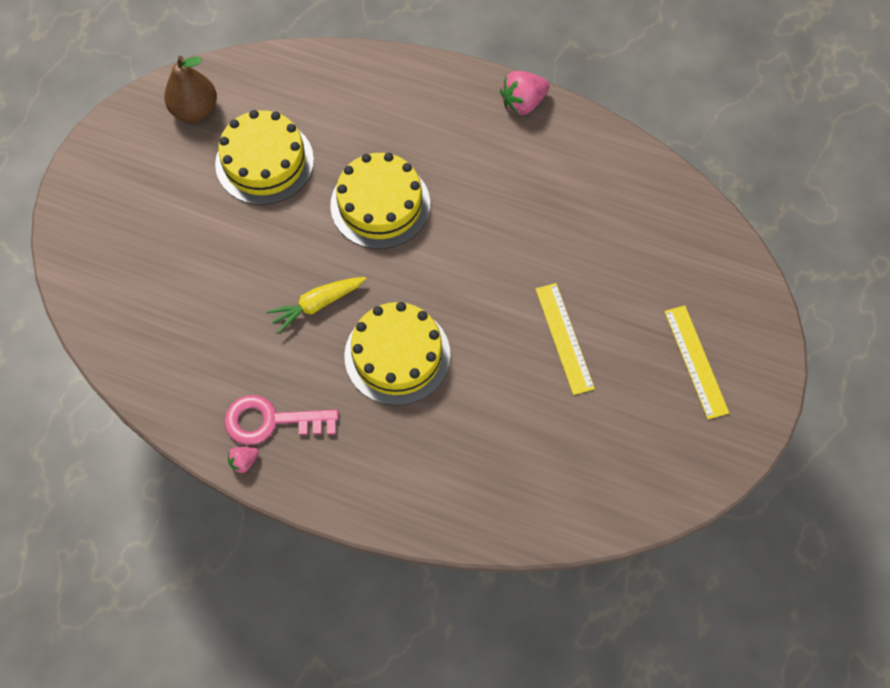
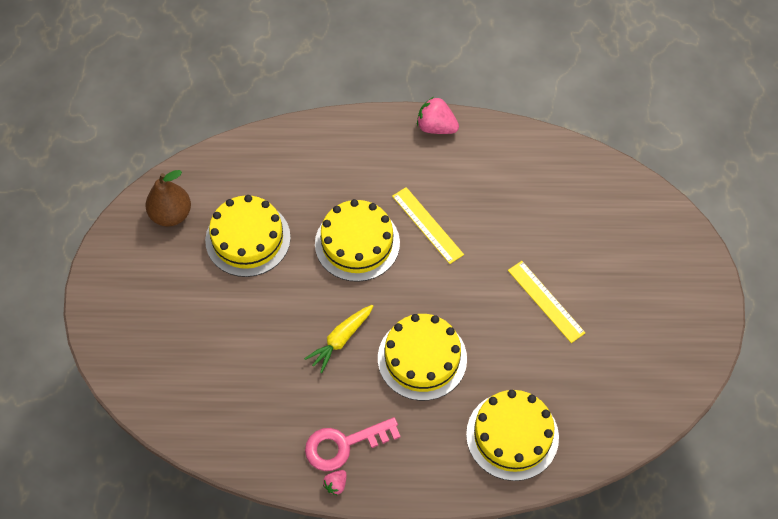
camera: 20 degrees left, 5 degrees down
pink strawberry [500,71,550,115] -> pink strawberry turned 75 degrees clockwise [417,97,459,134]
yellow ruler [664,305,729,419] -> yellow ruler moved to [392,187,464,264]
none -> yellow cake [466,390,559,481]

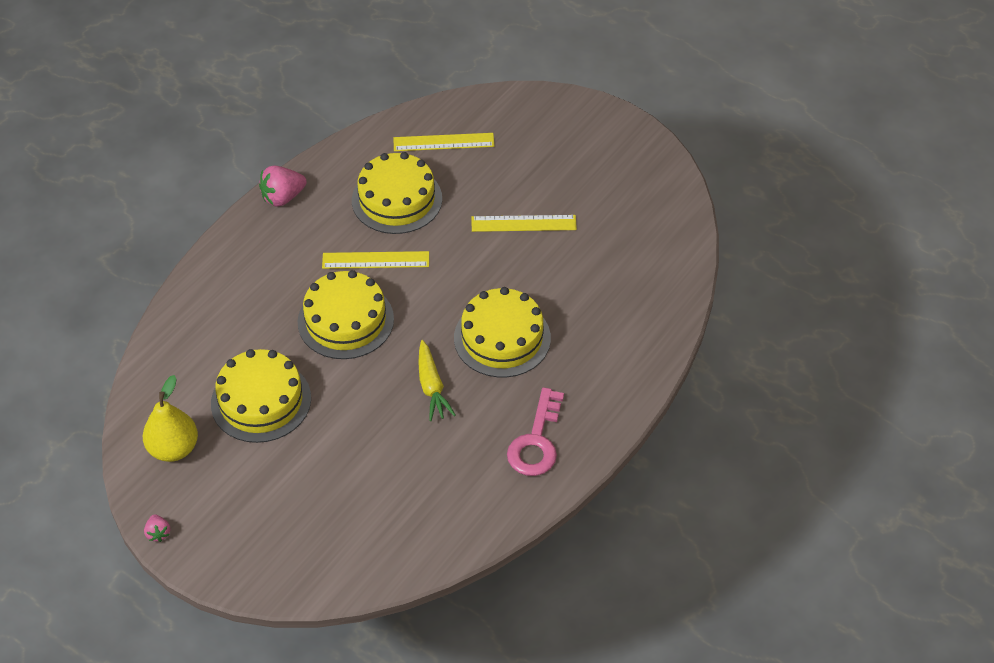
camera: 55 degrees left, 10 degrees down
brown pear [145,170,191,227] -> yellow pear [143,375,198,462]
pink strawberry [323,470,347,496] -> pink strawberry moved to [144,514,170,542]
yellow cake [466,390,559,481] -> yellow cake moved to [352,152,442,234]
none -> yellow ruler [393,133,494,151]

